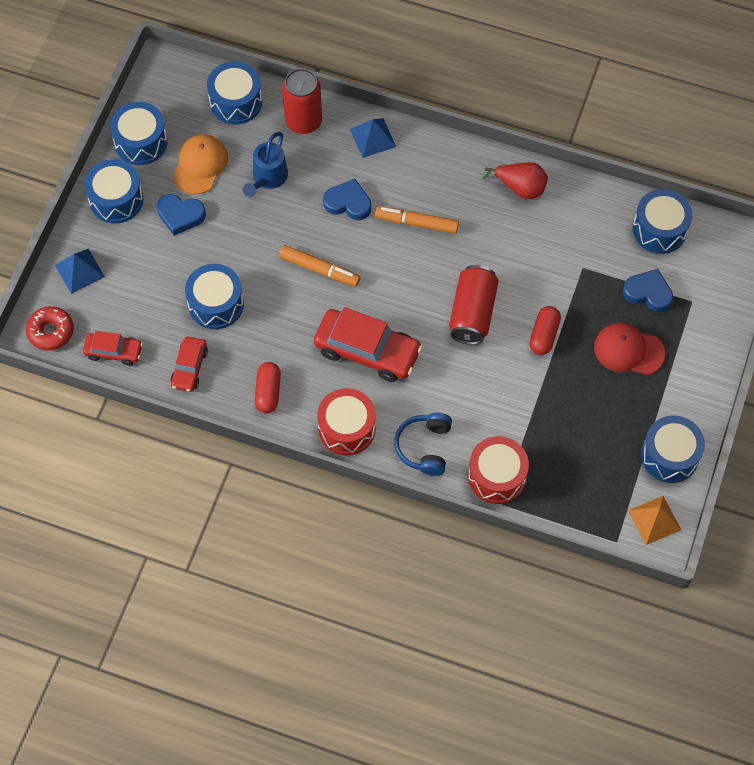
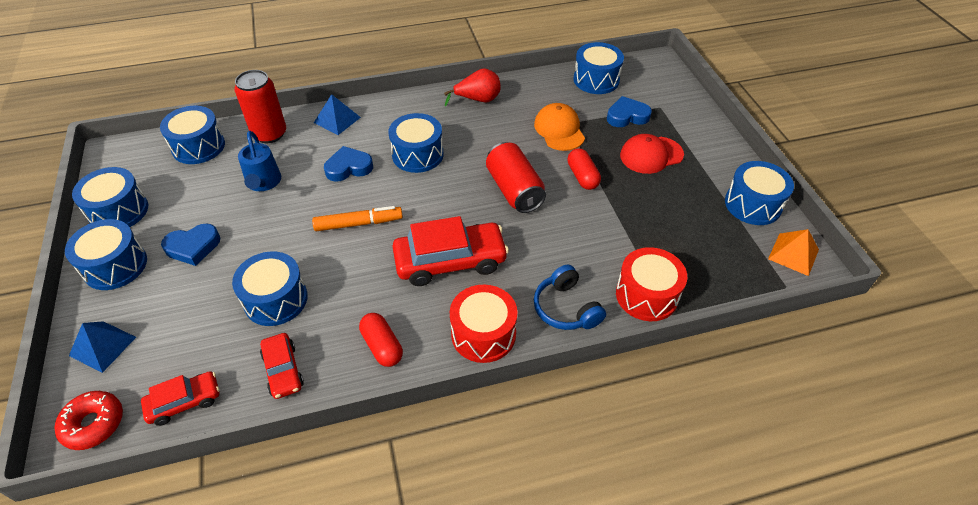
camera: 35 degrees left, 15 degrees down
orange cap [173,134,228,194] -> orange cap moved to [534,103,585,151]
orange marker [375,206,459,234] -> blue drum [389,113,444,173]

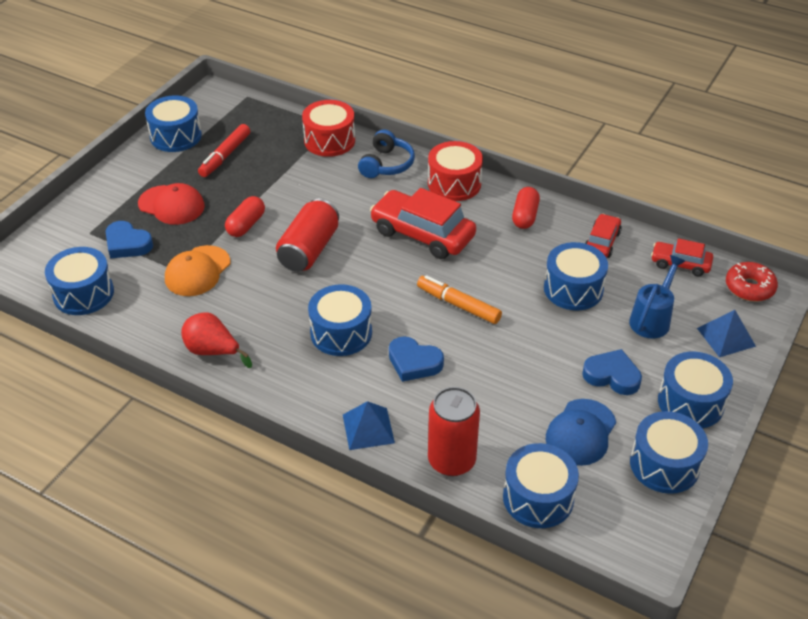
camera: 135 degrees left, 5 degrees down
blue watering can [238,131,281,191] -> blue watering can moved to [629,255,685,338]
orange pyramid [768,229,819,276] -> none
none -> red marker [198,124,250,177]
none -> blue cap [546,399,616,466]

